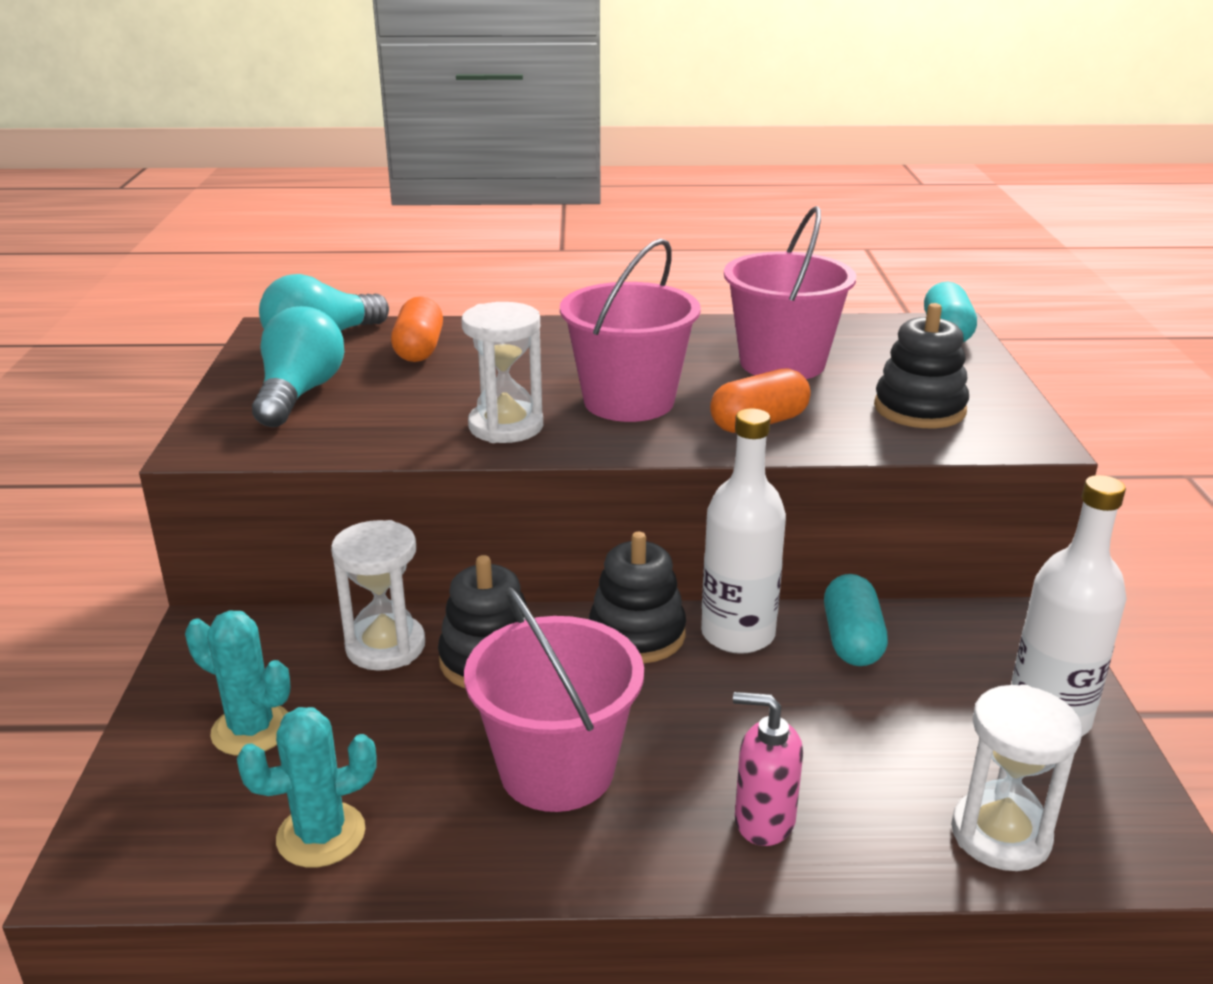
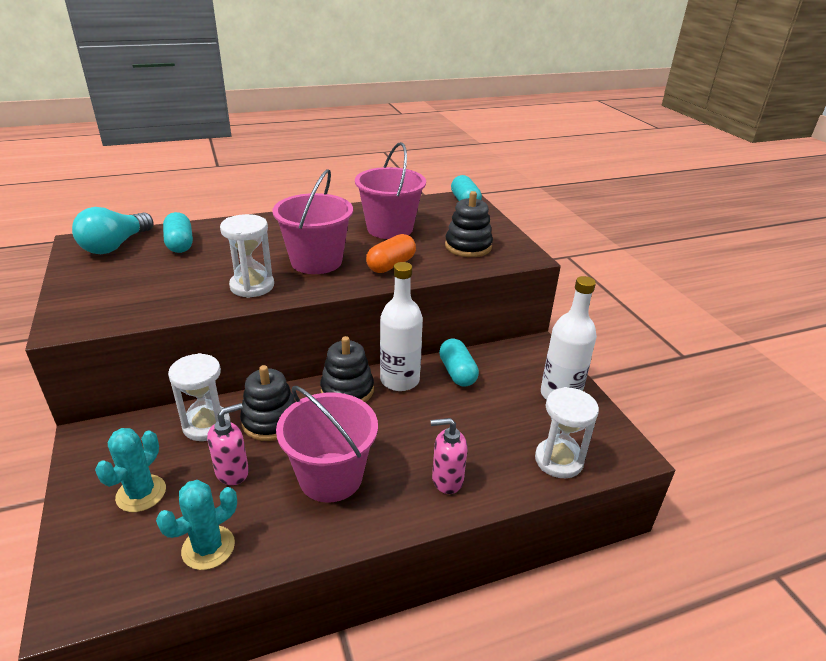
camera: 20 degrees left, 5 degrees up
turquoise cactus [185,611,290,756] -> turquoise cactus turned 75 degrees counterclockwise [95,428,166,512]
turquoise light bulb [252,306,344,427] -> none
orange capsule [391,296,443,362] -> turquoise capsule [163,212,193,253]
none -> pink soap dispenser [207,403,249,485]

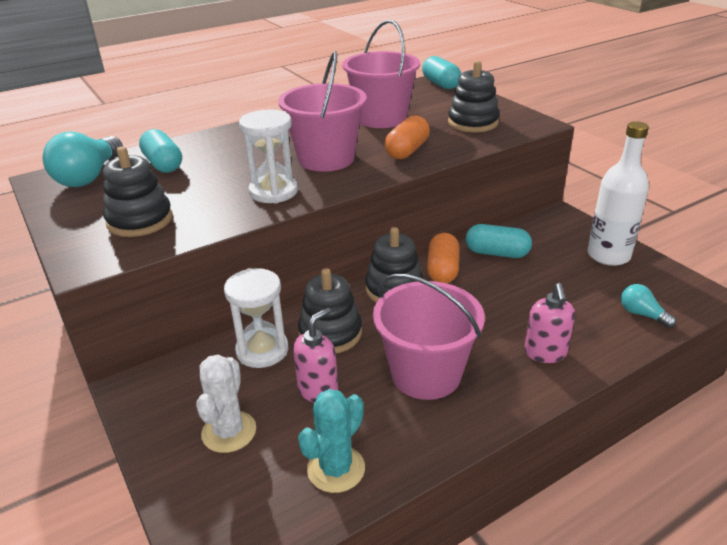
camera: 10 degrees left, 0 degrees up
turquoise cactus [95,428,166,512] -> white cactus [196,354,256,453]
white bottle [380,262,423,391] -> orange capsule [427,233,459,283]
pink soap dispenser [431,418,467,494] -> pink soap dispenser turned 75 degrees counterclockwise [524,283,575,363]
turquoise capsule [439,339,479,387] -> turquoise capsule turned 45 degrees counterclockwise [466,224,532,258]
white hourglass [535,387,599,478] -> turquoise light bulb [621,284,676,328]
none -> black stacking toy [103,146,173,237]

